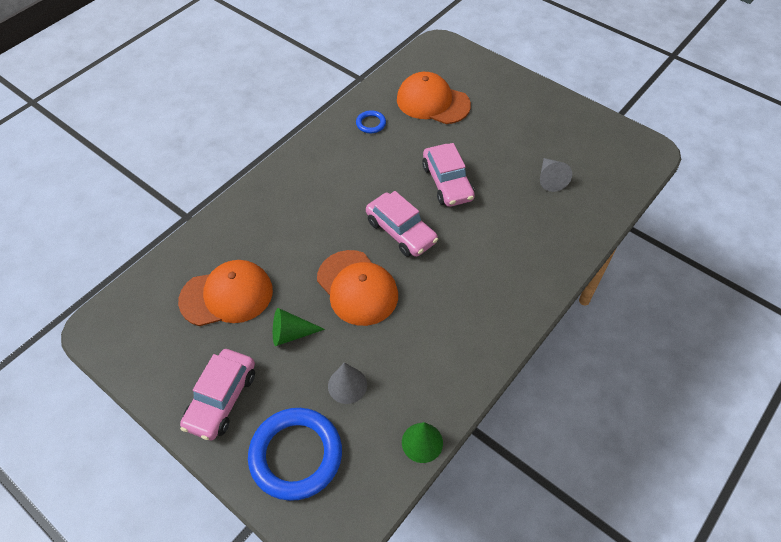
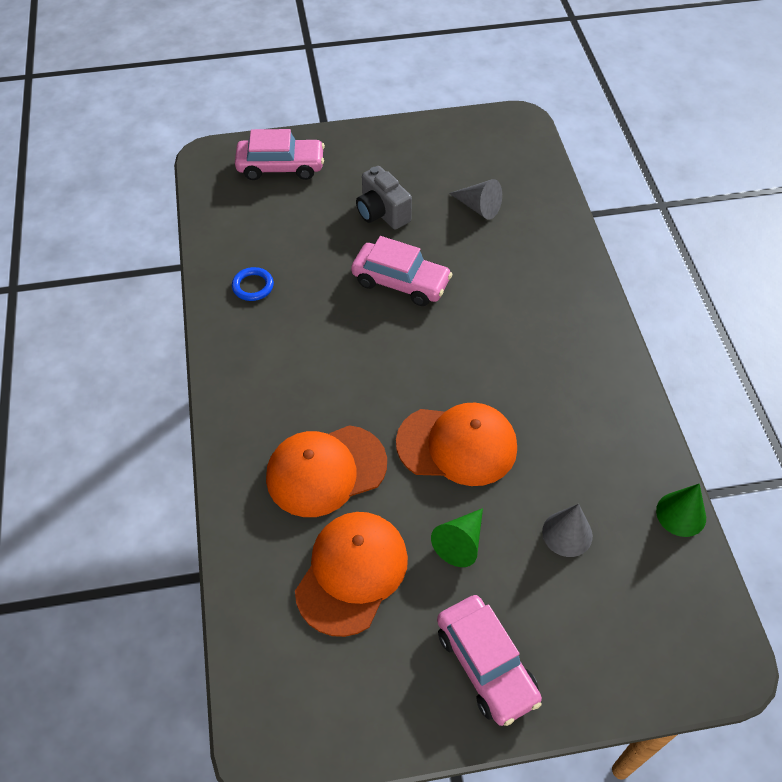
camera: 50 degrees left, 0 degrees up
blue ring [248,408,342,501] -> none
pink car [366,191,438,257] -> pink car moved to [235,129,325,180]
orange cap [397,72,471,124] -> orange cap moved to [266,425,387,517]
none -> grey camera [356,166,412,230]

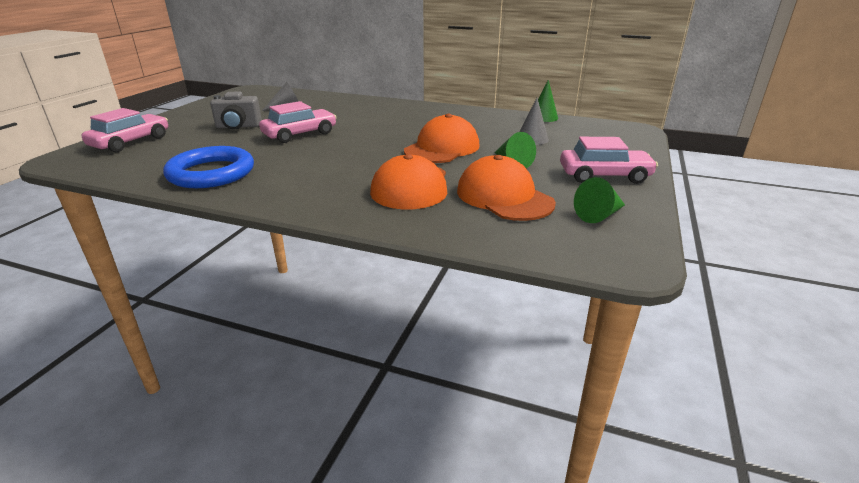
camera: 60 degrees left, 25 degrees down
blue ring [232,267,274,301] -> blue ring [163,146,254,188], size x2.23
none -> green cone [574,177,625,223]

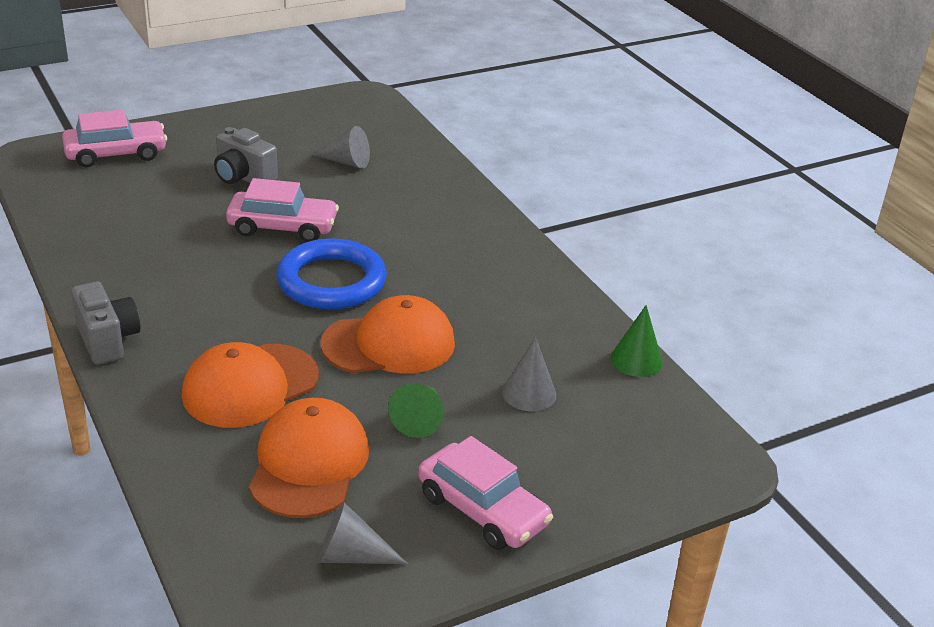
camera: 40 degrees right, 5 degrees up
blue ring [163,146,254,188] -> blue ring moved to [276,238,387,310]
green cone [574,177,625,223] -> grey cone [318,502,408,564]
none -> grey camera [71,282,141,365]

